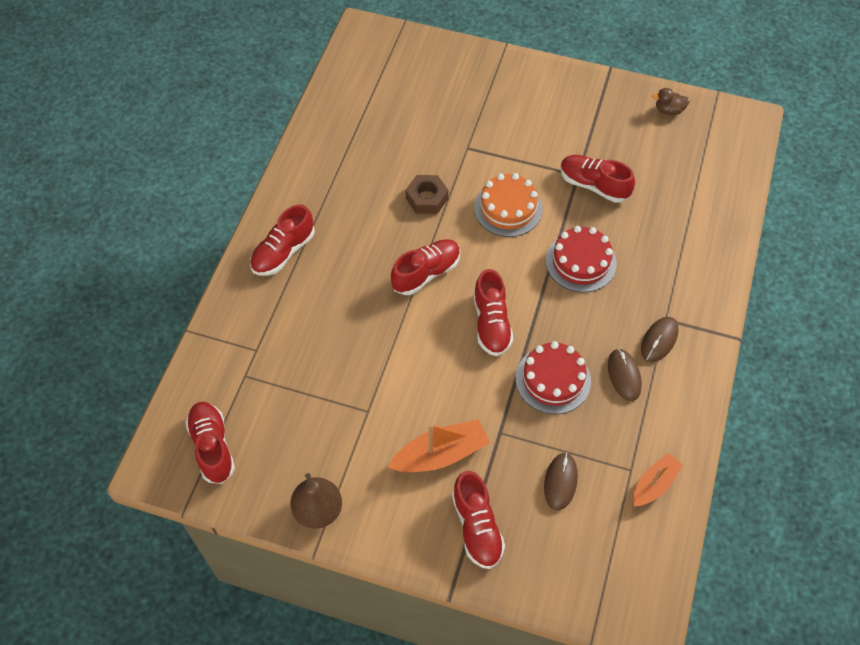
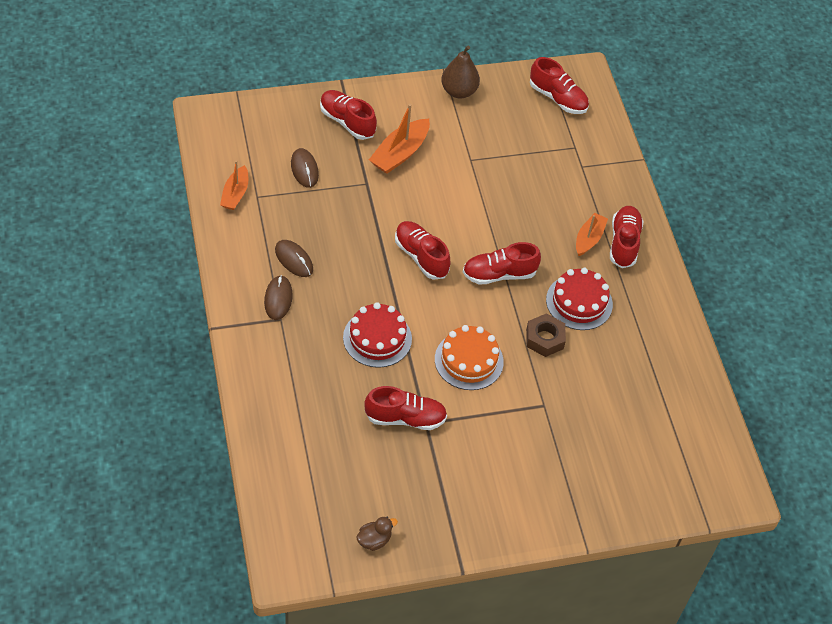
camera: 145 degrees right, 5 degrees down
red shoe [391,239,460,295] -> red shoe turned 60 degrees clockwise [463,242,541,285]
red cake [515,341,591,414] -> red cake moved to [546,268,613,330]
none -> orange boat [576,213,608,256]

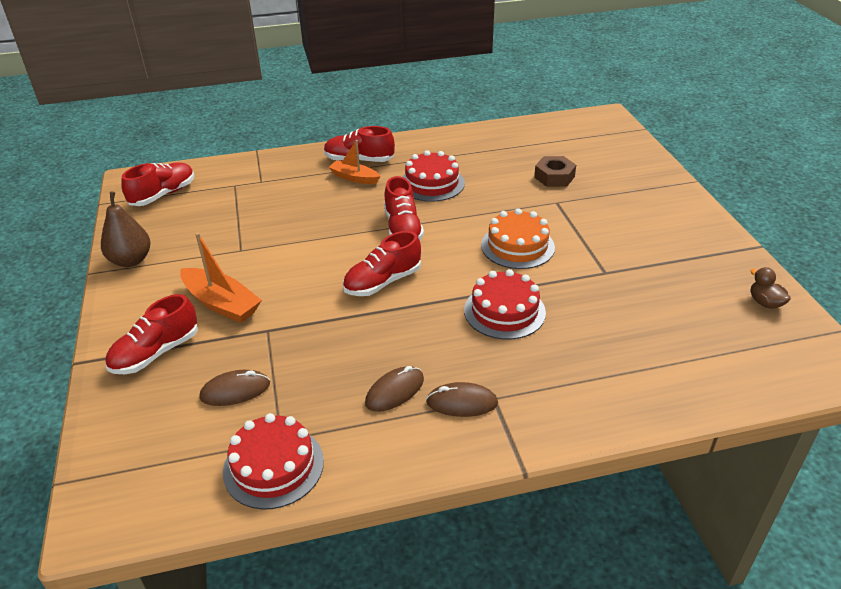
camera: 85 degrees left, 15 degrees down
orange boat [220,161,248,210] -> red cake [223,413,324,509]
red shoe [364,386,447,430] -> none
brown nut [526,313,566,357] -> brown nut moved to [534,156,576,187]

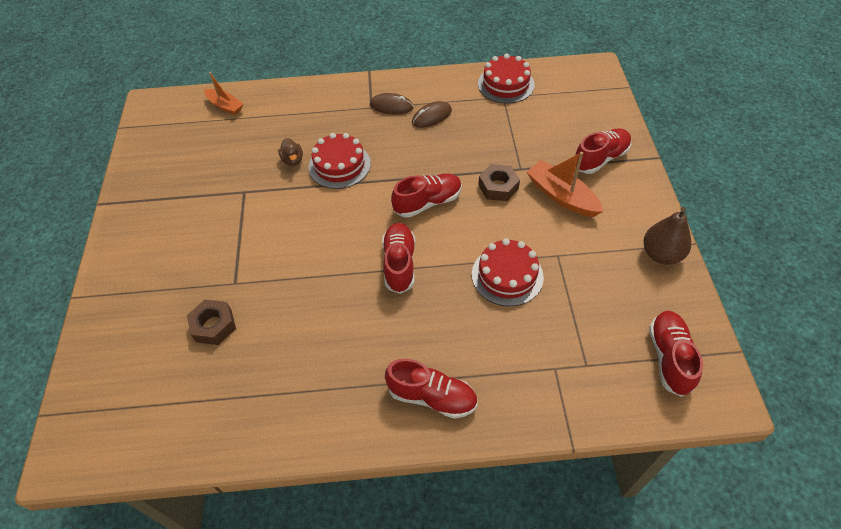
camera: 170 degrees left, 15 degrees up
red shoe [121,162,194,206] -> red shoe turned 135 degrees clockwise [649,311,703,397]
brown mouse [199,370,270,406] -> none
orange boat [328,140,380,184] -> orange boat moved to [204,72,243,115]
red cake [402,150,465,202] -> red cake moved to [472,238,544,306]
orange cake [481,208,555,269] -> none
brown duck [750,267,791,309] -> brown duck moved to [278,138,303,166]
none -> brown nut [478,164,520,201]

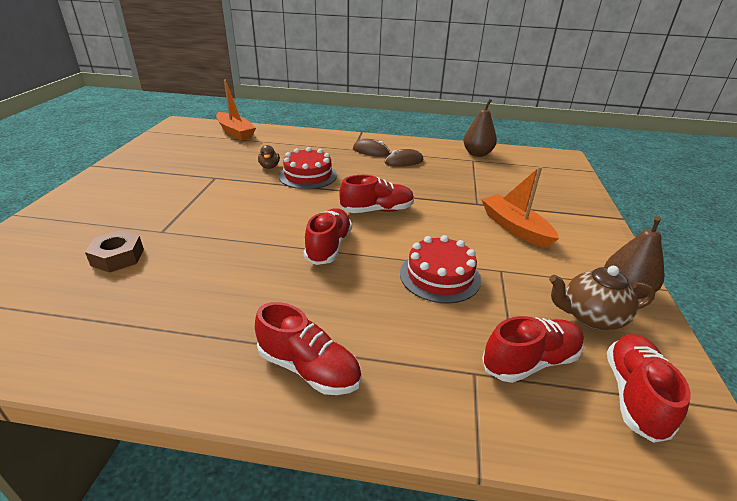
camera: 10 degrees right, 20 degrees down
orange boat [204,72,243,115] -> orange boat [216,80,256,140], size x1.52
red cake [478,54,535,104] -> brown pear [463,99,497,157]
brown nut [478,164,520,201] -> none
red shoe [575,128,631,174] -> red shoe moved to [482,316,584,383]
none -> brown teapot [549,266,655,330]

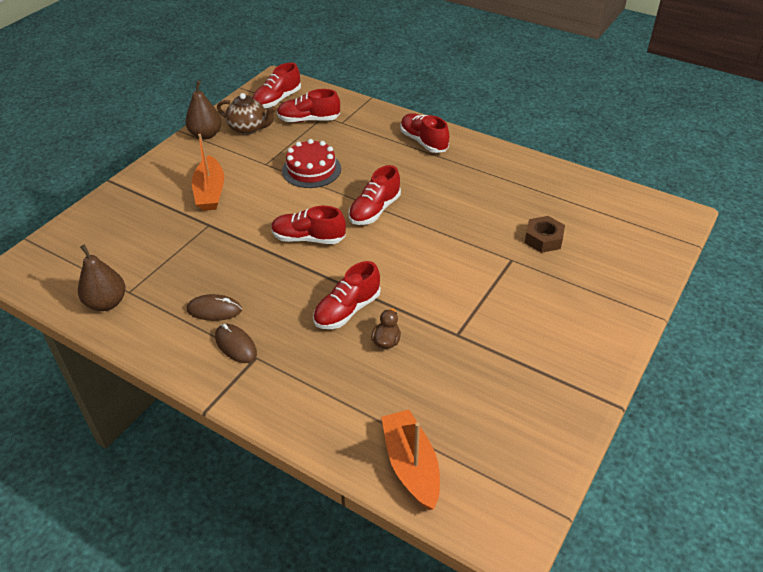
camera: 155 degrees left, 10 degrees up
red cake [279,147,337,189] -> red shoe [313,261,381,329]

